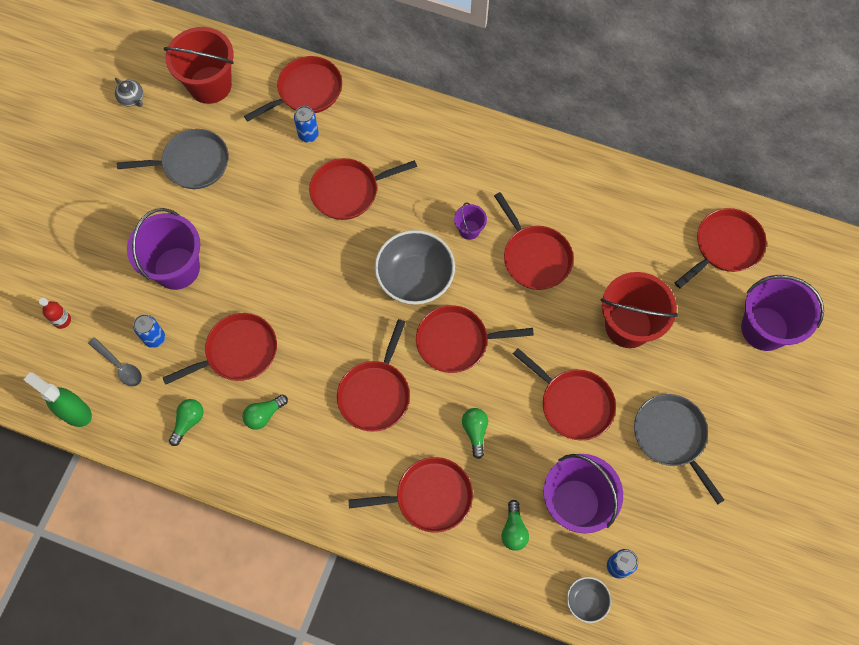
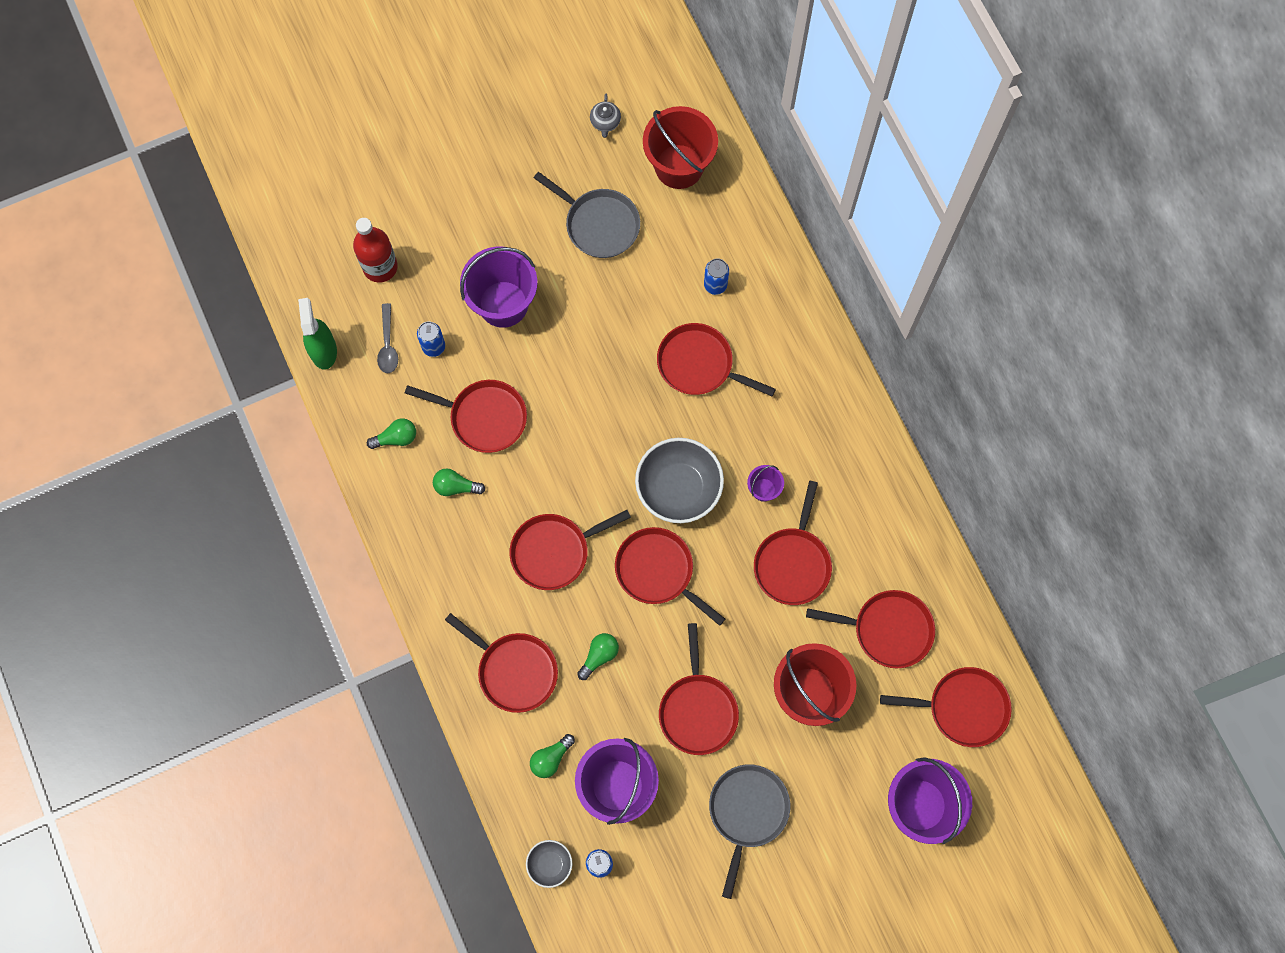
camera: 45 degrees right, 5 degrees up
red bottle [39,298,71,329] -> red bottle [353,218,398,283], size x1.84
red pan [244,56,342,122] -> red pan moved to [806,590,935,668]

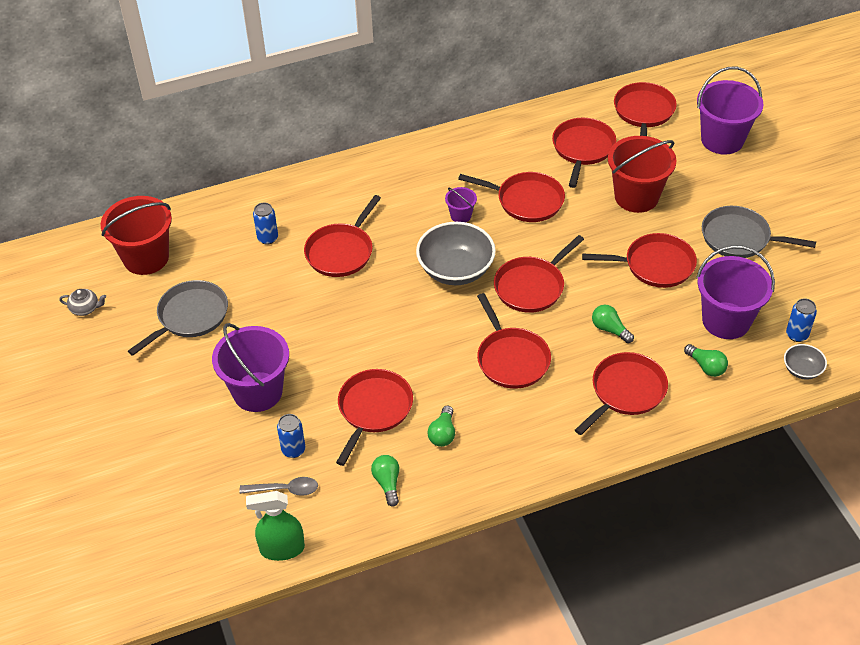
camera: 85 degrees left, 25 degrees down
red bottle [353,218,398,283] -> none

